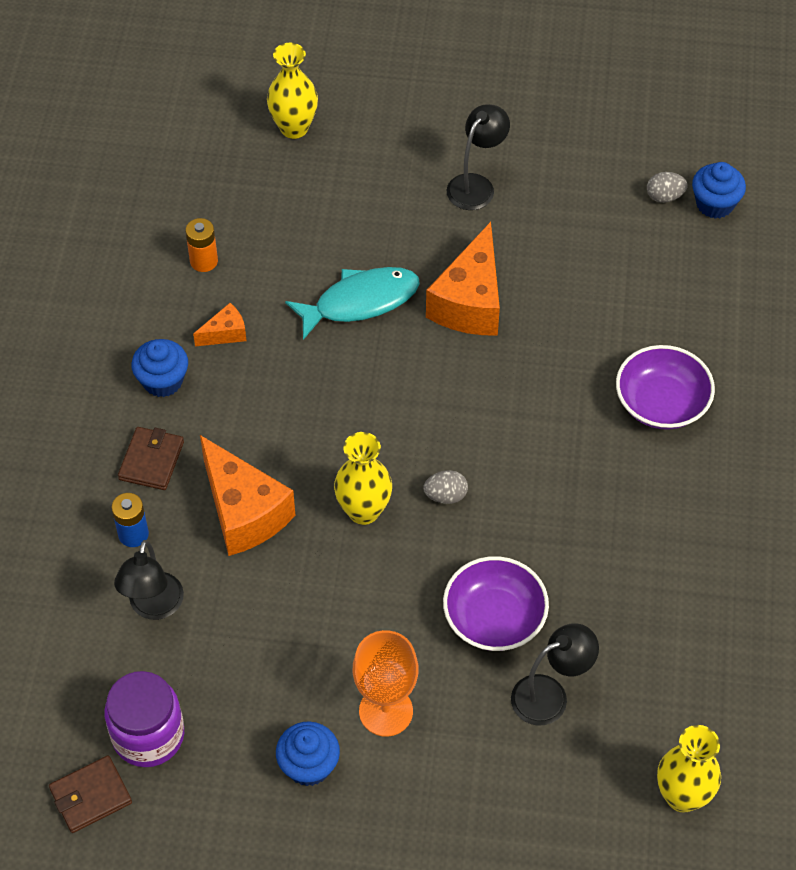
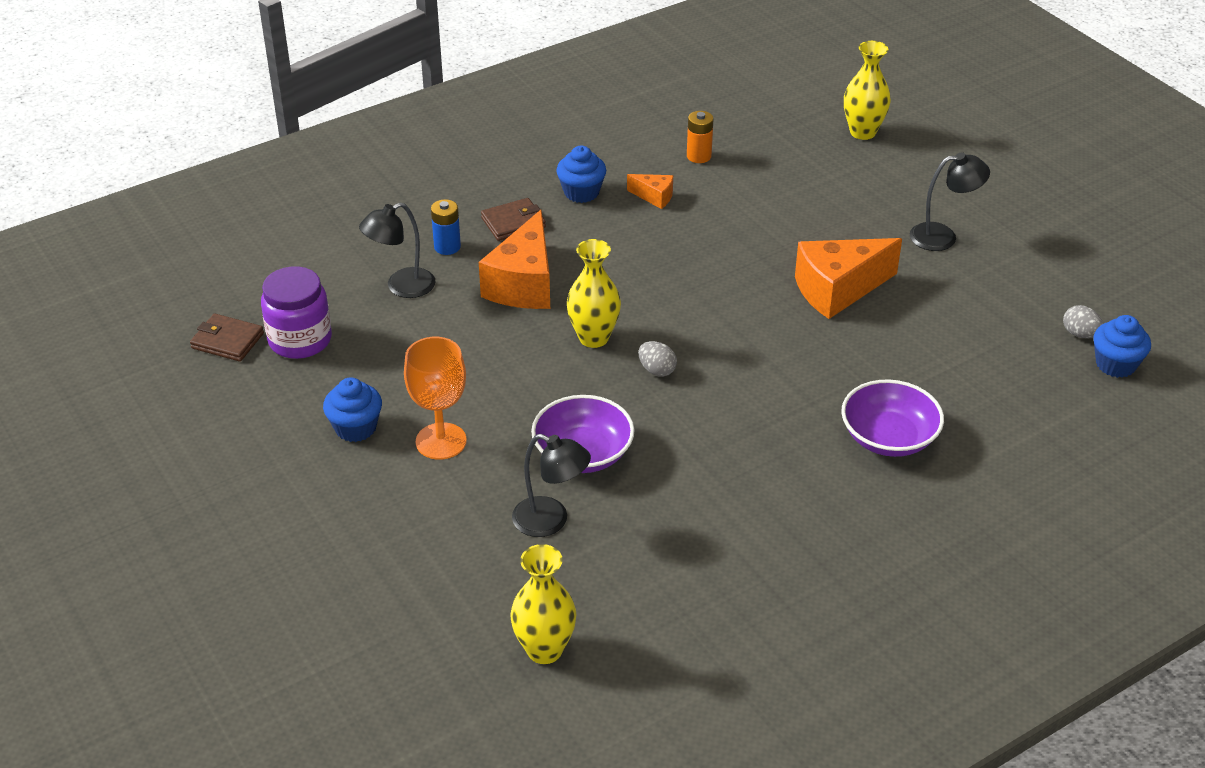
camera: 50 degrees right, 15 degrees down
turquoise fish [285,267,420,340] -> none

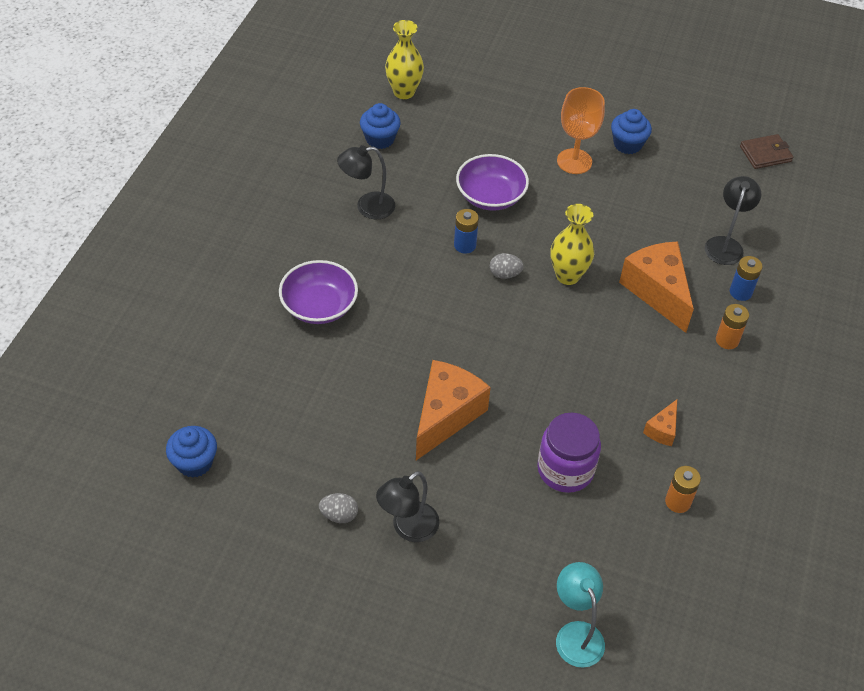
camera: 140 degrees right, 10 degrees up
purple jar [261,266,332,359] -> purple jar moved to [537,413,601,493]
brown wallet [481,198,546,241] -> orange battery [716,304,749,349]
black lamp [512,434,591,537] -> black lamp moved to [337,145,395,219]
blue cupcake [556,146,606,203] -> blue cupcake moved to [360,103,401,149]
orange cheese [627,174,673,209] -> orange cheese turned 45 degrees counterclockwise [643,400,677,446]
yellow vase [844,41,891,140] -> turquoise lamp [556,562,605,668]
grey egg [1063,305,1104,338] -> grey egg moved to [319,493,358,523]
none -> blue battery [454,209,479,254]

